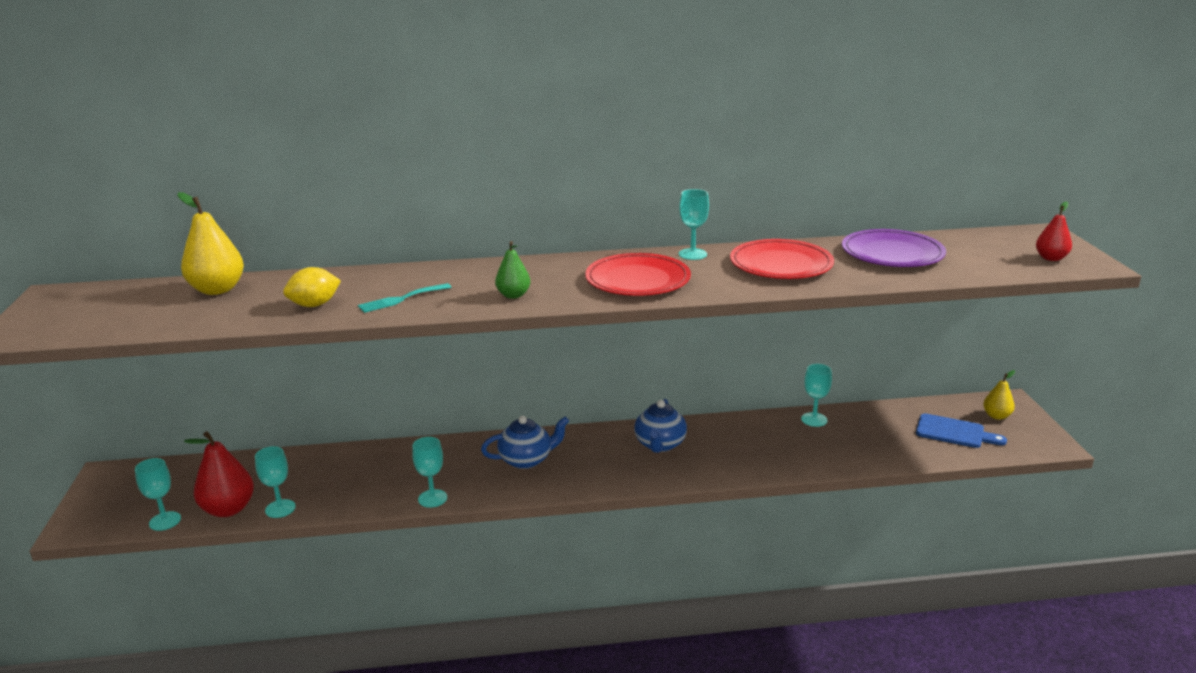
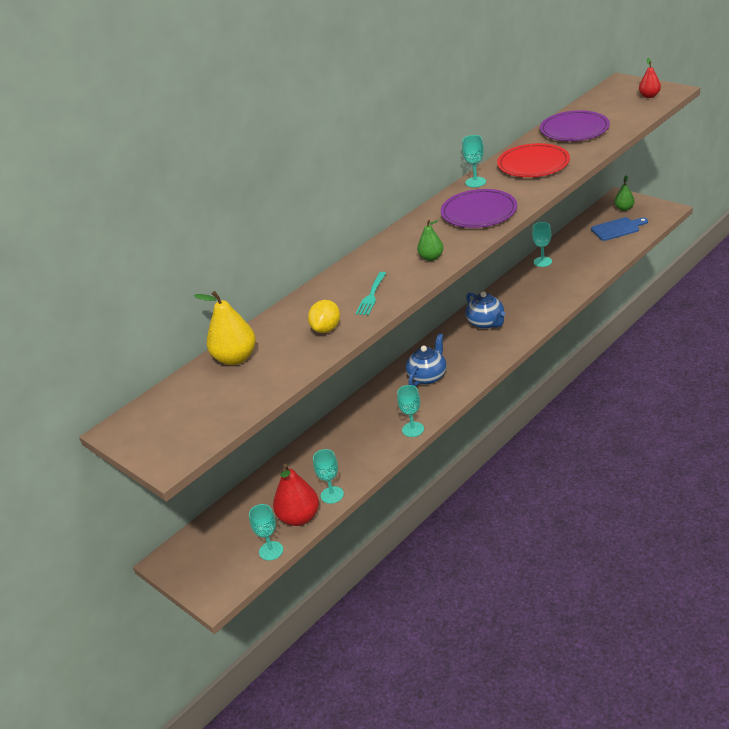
camera: 35 degrees left, 10 degrees up
red plate [585,253,691,296] -> purple plate [441,189,517,228]
yellow pear [983,370,1015,420] -> green pear [614,175,634,211]

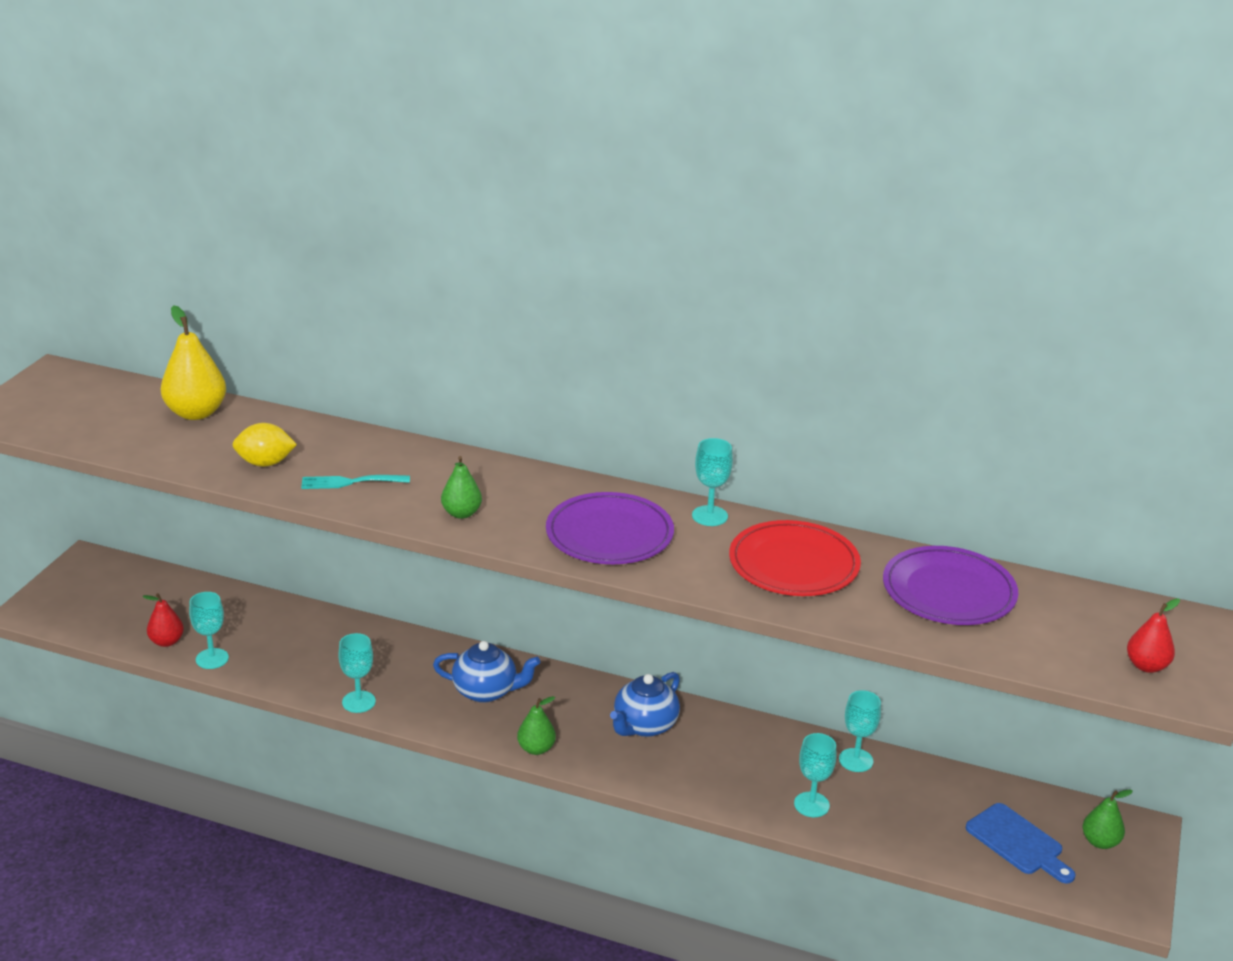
camera: 60 degrees right, 5 degrees down
turquoise goblet [249,504,283,561] -> turquoise goblet moved to [794,733,836,817]
red pear [273,464,319,526] -> red pear [143,593,184,647], size x0.59
none -> green pear [517,696,556,755]

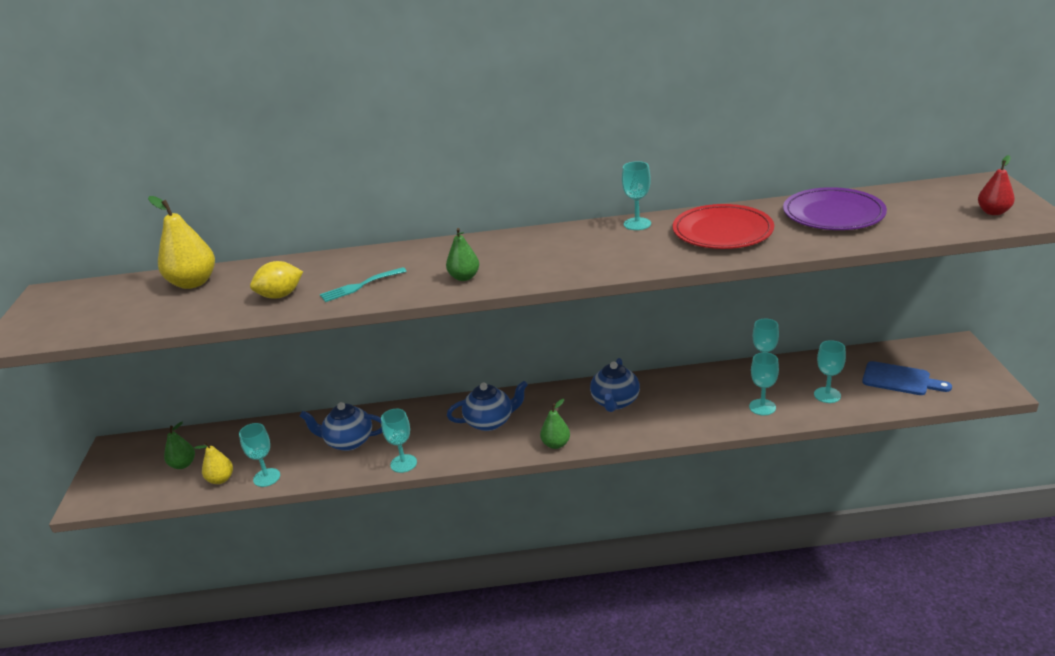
camera: 20 degrees left, 0 degrees up
red pear [143,593,184,647] -> yellow pear [194,441,233,484]
purple plate [546,492,674,564] -> none
green pear [1083,790,1133,849] -> green pear moved to [164,421,195,469]
none -> blue teapot [300,402,382,451]
none -> turquoise goblet [814,340,846,403]

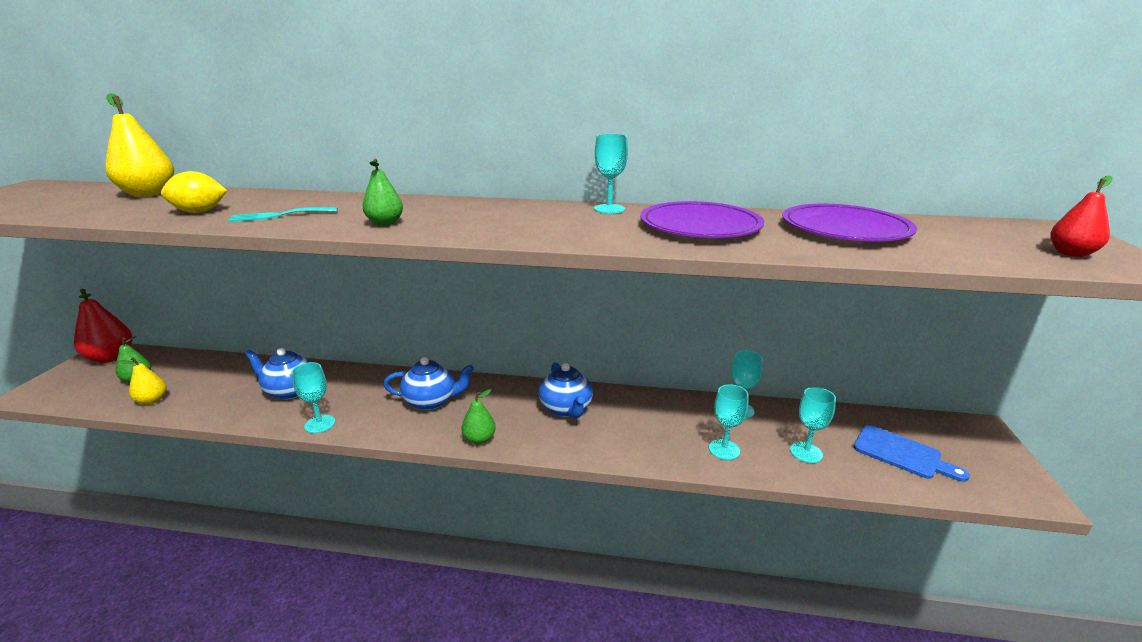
camera: 10 degrees right, 5 degrees down
turquoise goblet [239,423,280,487] -> none
blue teapot [590,358,640,412] -> blue teapot turned 45 degrees counterclockwise [539,362,593,418]
red plate [673,204,774,249] -> purple plate [640,201,764,238]
none -> red pear [74,289,133,363]

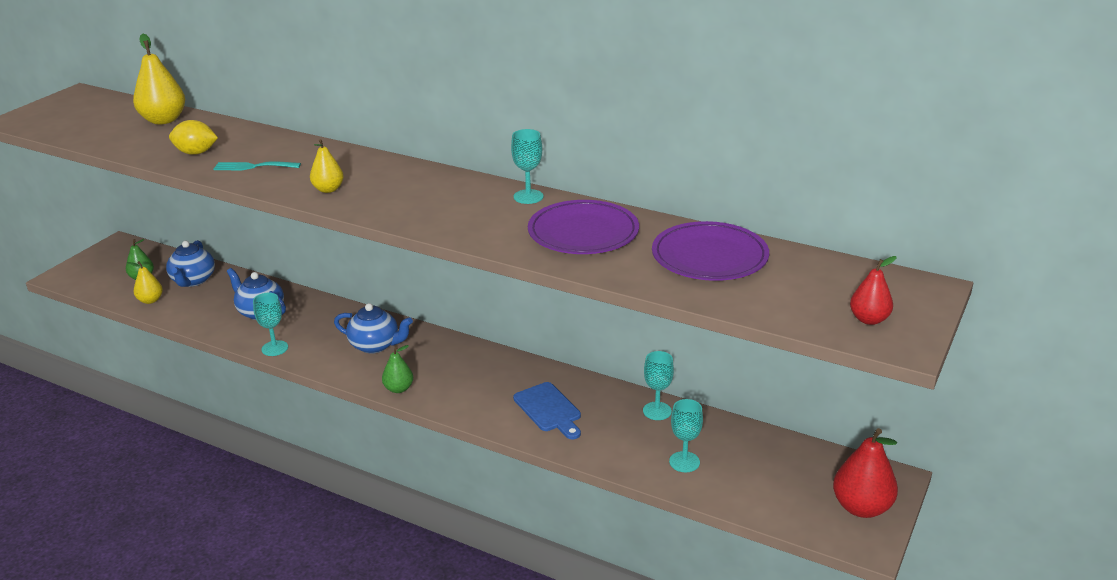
camera: 20 degrees right, 5 degrees up
red pear [74,289,133,363] -> red pear moved to [833,428,898,518]
green pear [363,159,403,226] -> yellow pear [310,139,344,193]
blue teapot [539,362,593,418] -> blue teapot moved to [166,240,215,287]
turquoise goblet [709,384,748,460] -> none
blue cutting board [853,425,970,482] -> blue cutting board moved to [513,382,581,439]

